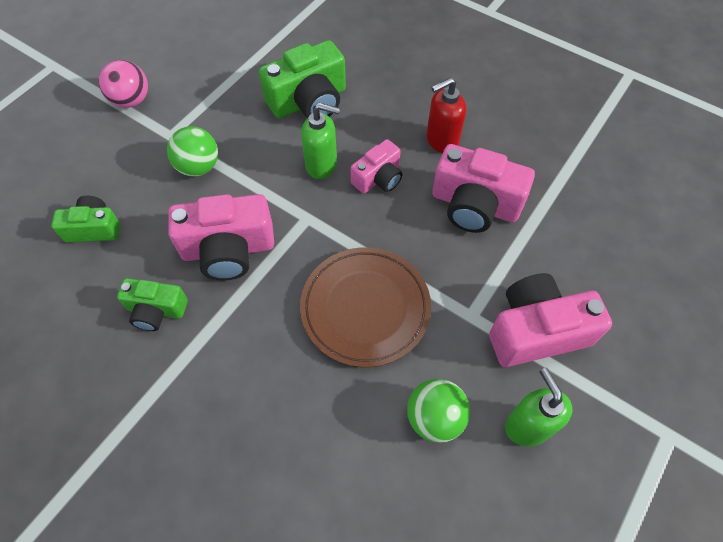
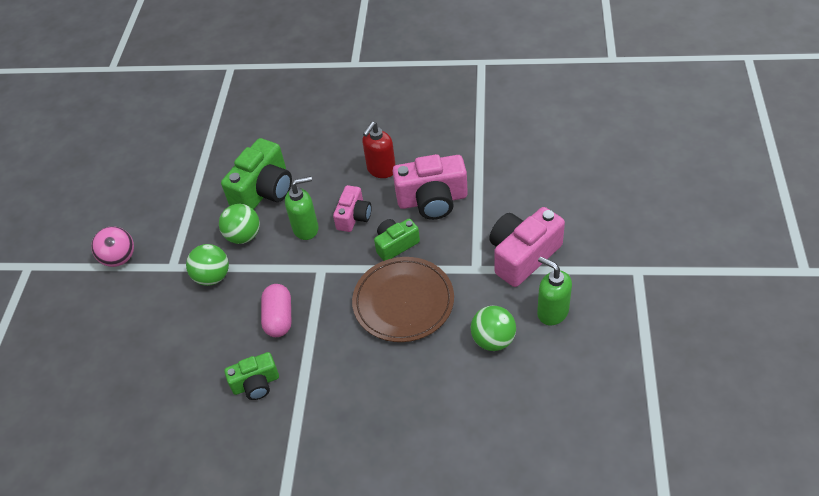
camera: 25 degrees left, 10 degrees down
green camera [51,196,120,242] -> green camera moved to [374,219,420,261]
pink camera [168,194,274,281] -> pink capsule [261,284,291,337]
none -> green ball [219,204,260,244]

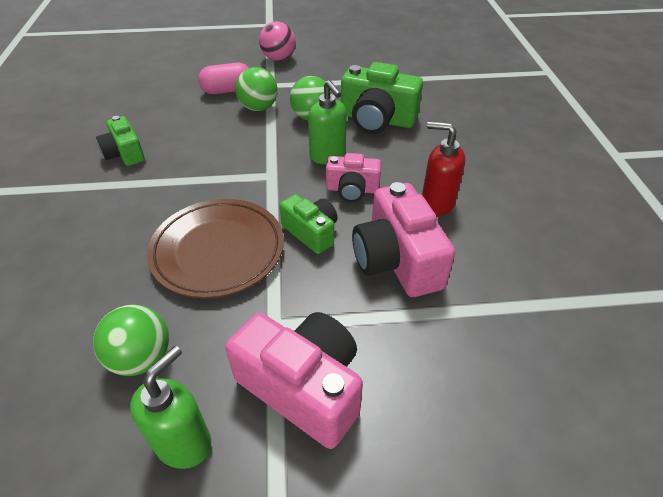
camera: 75 degrees right, 5 degrees down
pink capsule [261,284,291,337] -> pink capsule moved to [198,63,249,94]

